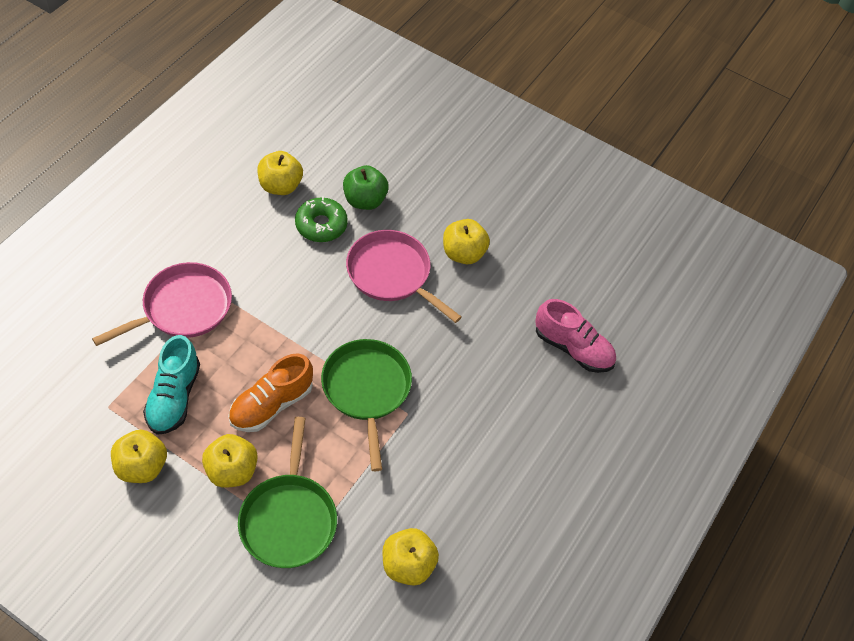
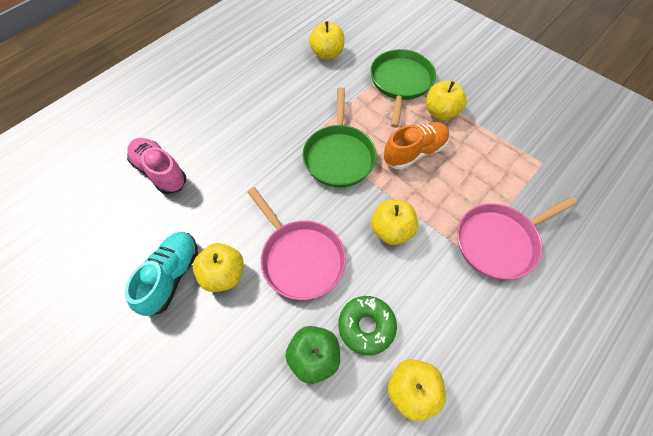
camera: 165 degrees left, 5 degrees up
yellow apple [111,430,167,483] -> yellow apple moved to [371,199,418,245]
turquoise shoe [143,335,200,435] -> turquoise shoe moved to [125,232,198,316]

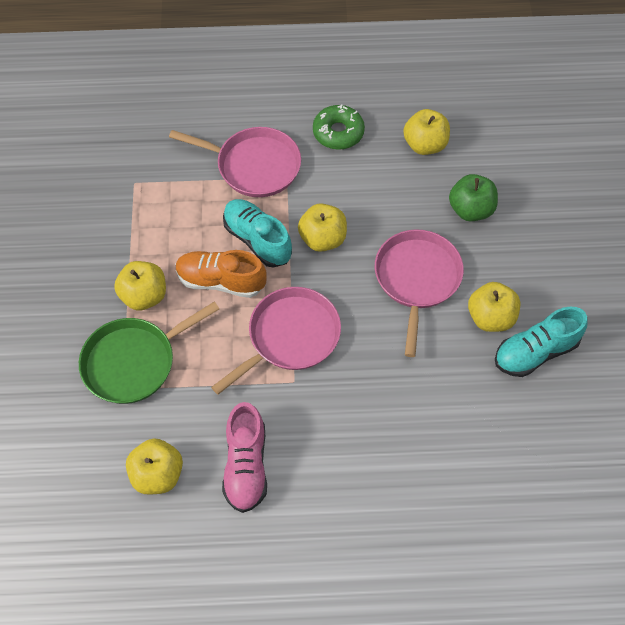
camera: 135 degrees left, 0 degrees up
pink shoe [127,138,186,194] -> pink shoe moved to [222,402,267,513]
green pan [303,88,377,187] -> pink pan [211,287,341,395]
green donut [338,296,397,355] -> green donut moved to [313,104,365,150]
none -> turquoise shoe [223,199,292,268]

